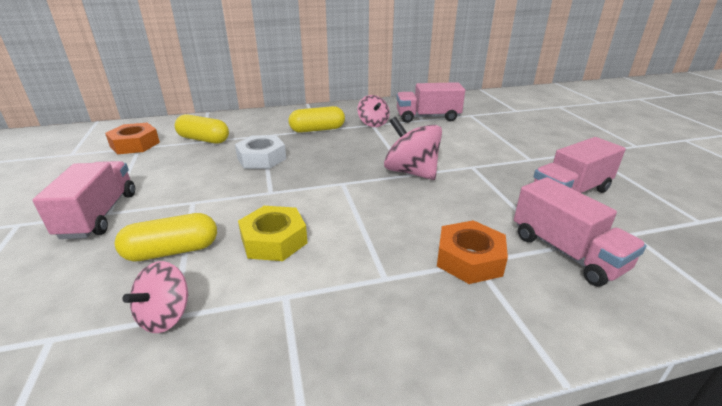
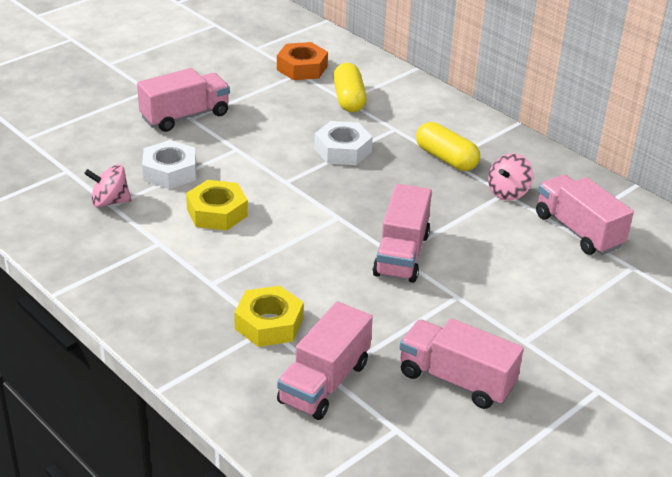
camera: 60 degrees right, 5 degrees up
yellow capsule [115,213,217,262] -> white nut [142,140,196,189]
pink spinning top [384,117,442,180] -> pink truck [373,184,432,283]
orange nut [437,220,508,284] -> yellow nut [234,286,304,347]

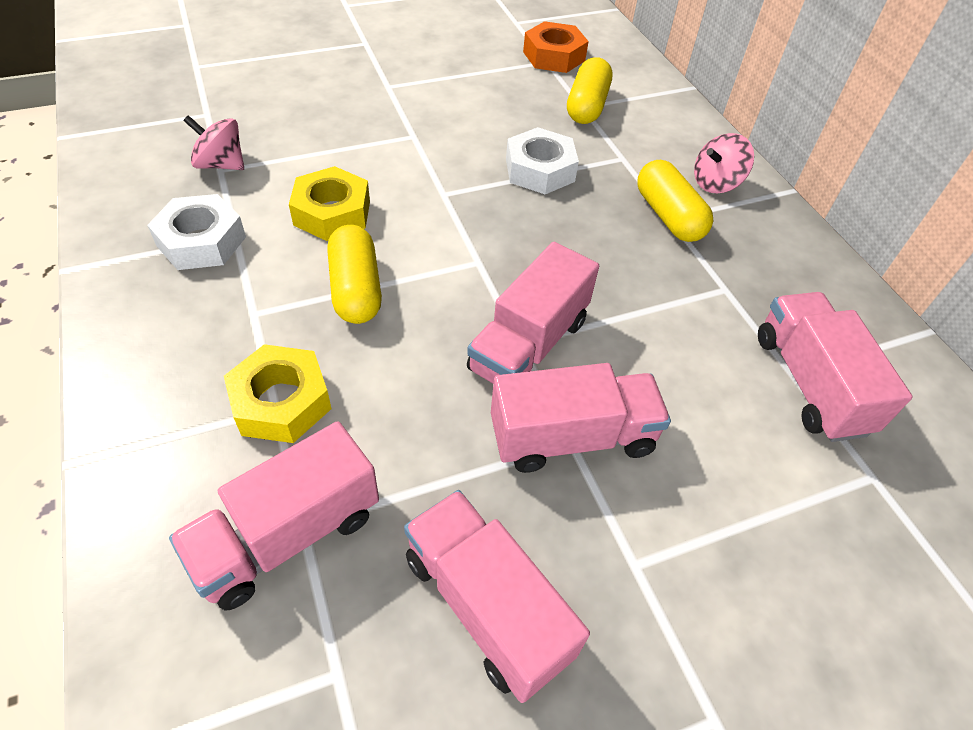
camera: 20 degrees right, 15 degrees up
pink truck [137,68,230,132] -> pink truck moved to [491,363,671,473]
white nut [142,140,196,189] -> white nut moved to [147,194,246,270]
pink spinning top [488,153,533,201] -> pink spinning top moved to [694,133,754,193]
none -> yellow capsule [327,225,382,324]

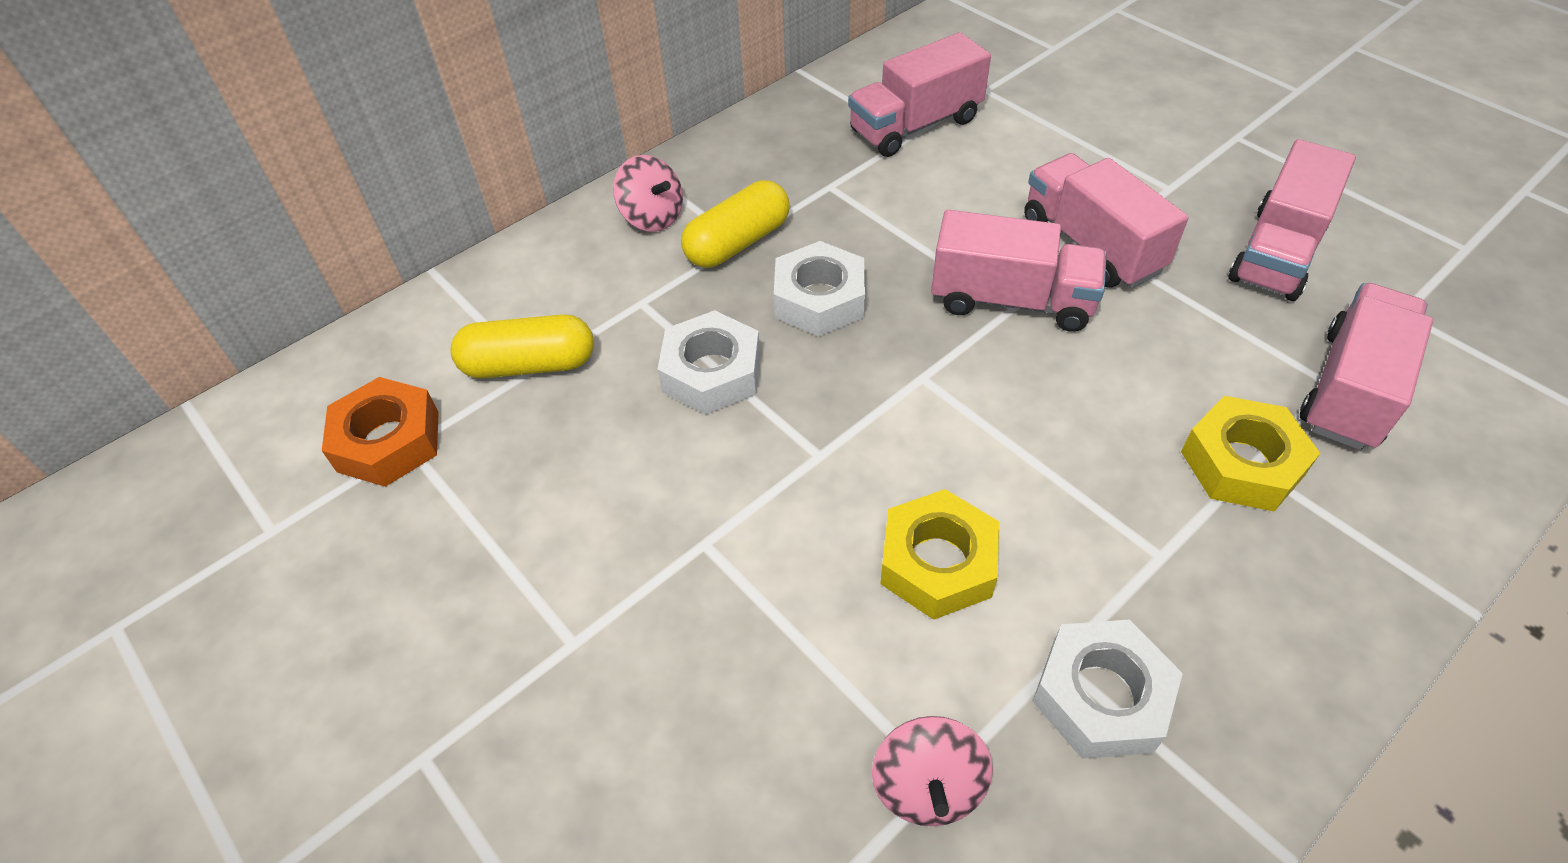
camera: 105 degrees left, 0 degrees up
pink truck [169,421,379,611] -> pink truck turned 90 degrees counterclockwise [1300,283,1433,450]
yellow capsule [327,225,382,324] -> none
none -> white nut [774,241,865,337]

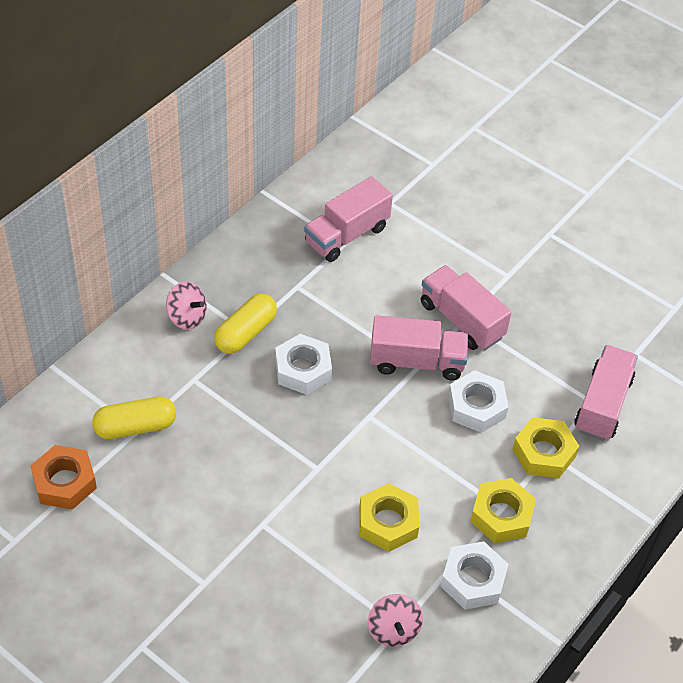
camera: 15 degrees left, 0 degrees up
white nut [657,310,760,415] -> white nut moved to [448,370,509,433]
pink truck [1228,139,1356,301] -> none
none -> yellow nut [470,478,536,543]

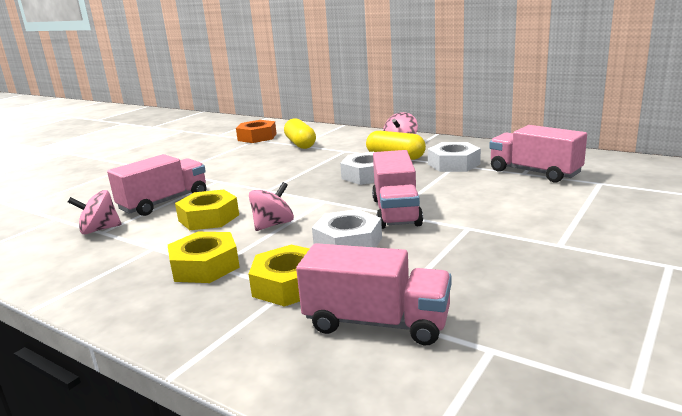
camera: 90 degrees right, 30 degrees down
pink truck [421,265,512,350] -> pink truck moved to [107,154,206,216]
white nut [441,541,509,610] -> white nut moved to [428,142,481,172]
none -> pink spinning top [249,182,294,231]

